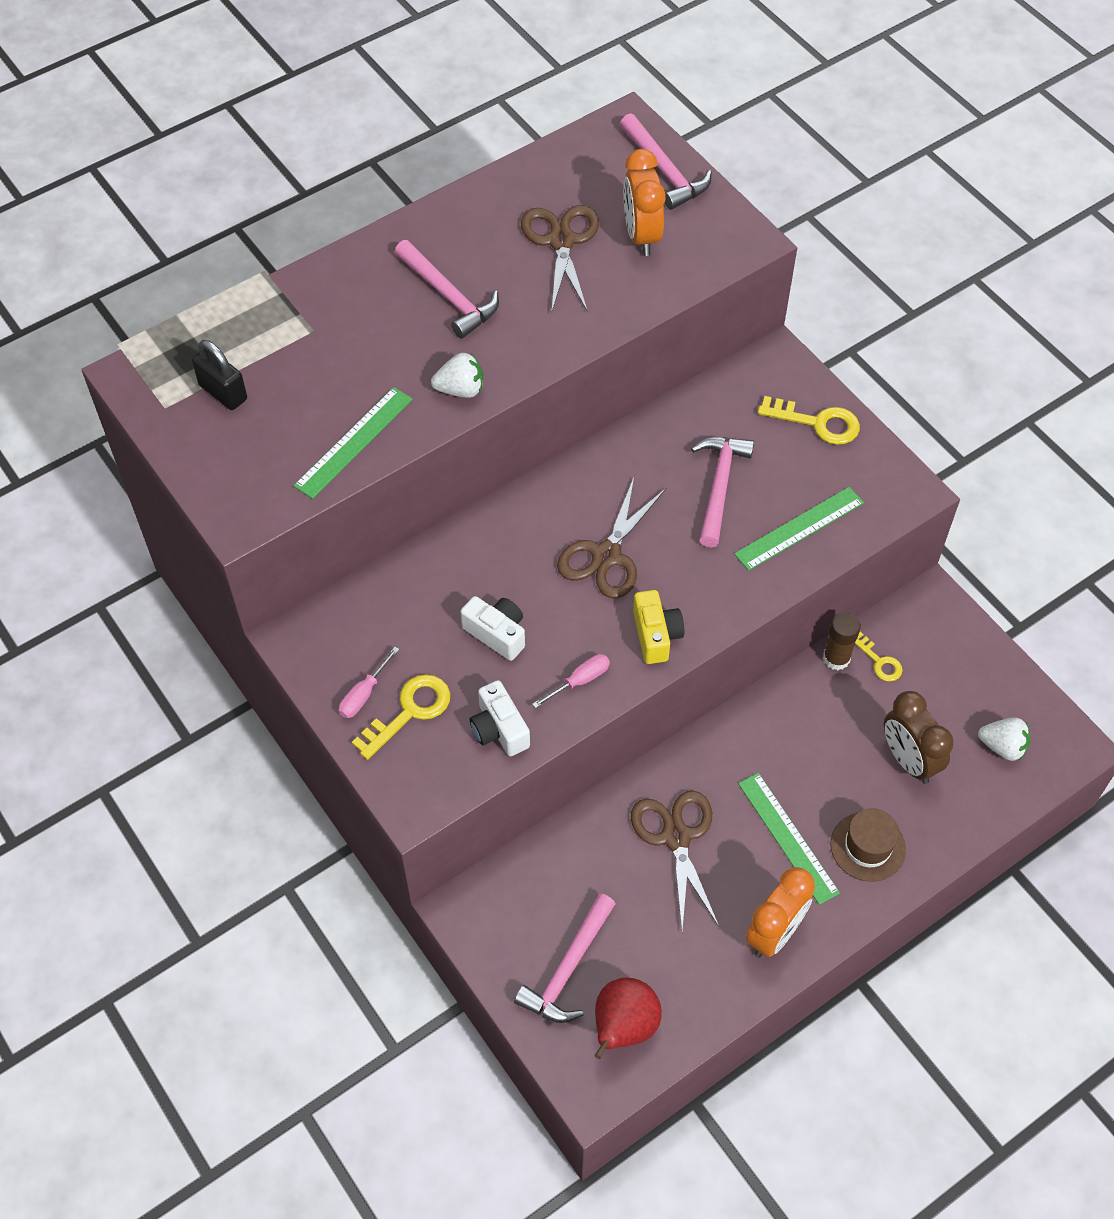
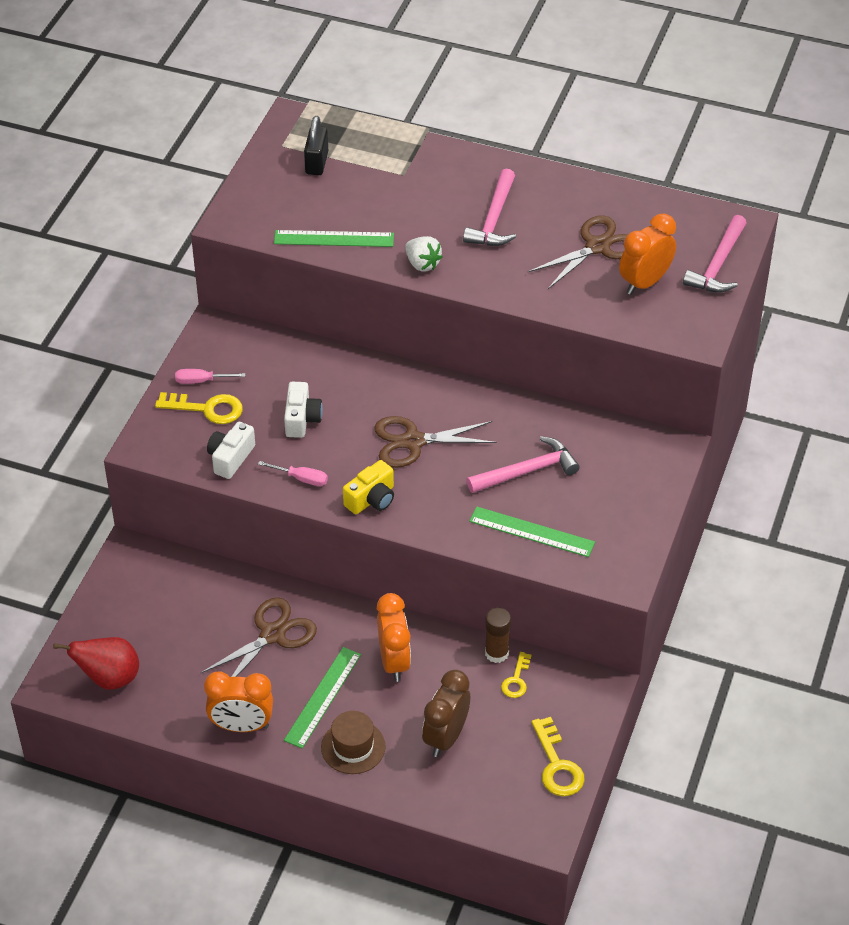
camera: 55 degrees right, 10 degrees down
pink hammer [514,893,615,1023] -> none
yellow key [758,396,860,445] -> yellow key moved to [531,717,585,796]
white strawberry [978,717,1030,761] -> none
none -> orange clock [377,593,411,682]

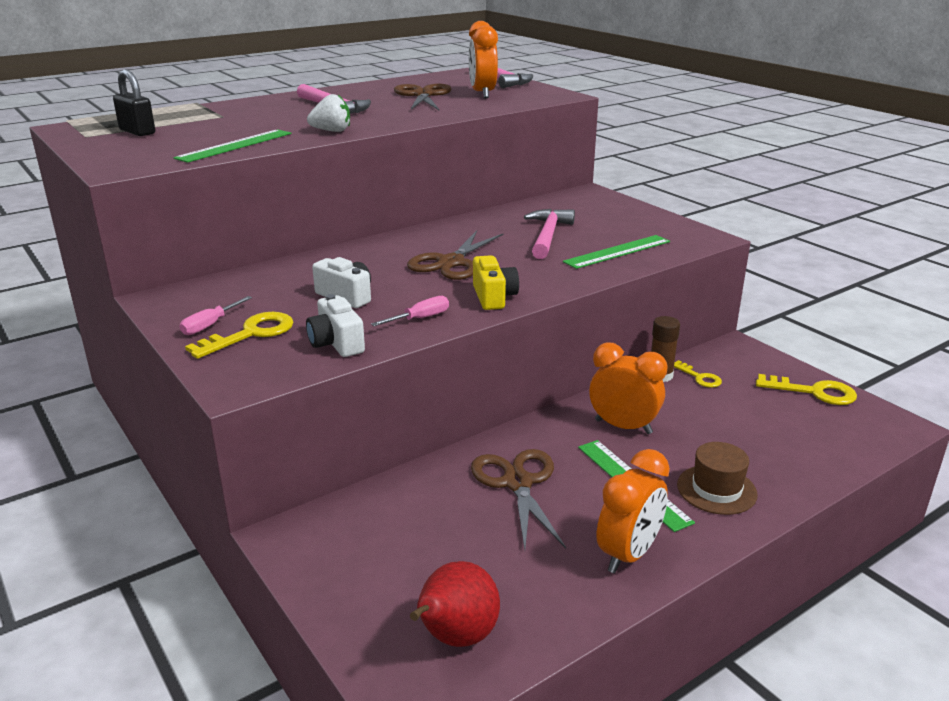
camera: 55 degrees left, 20 degrees down
brown clock [422,670,470,757] -> none

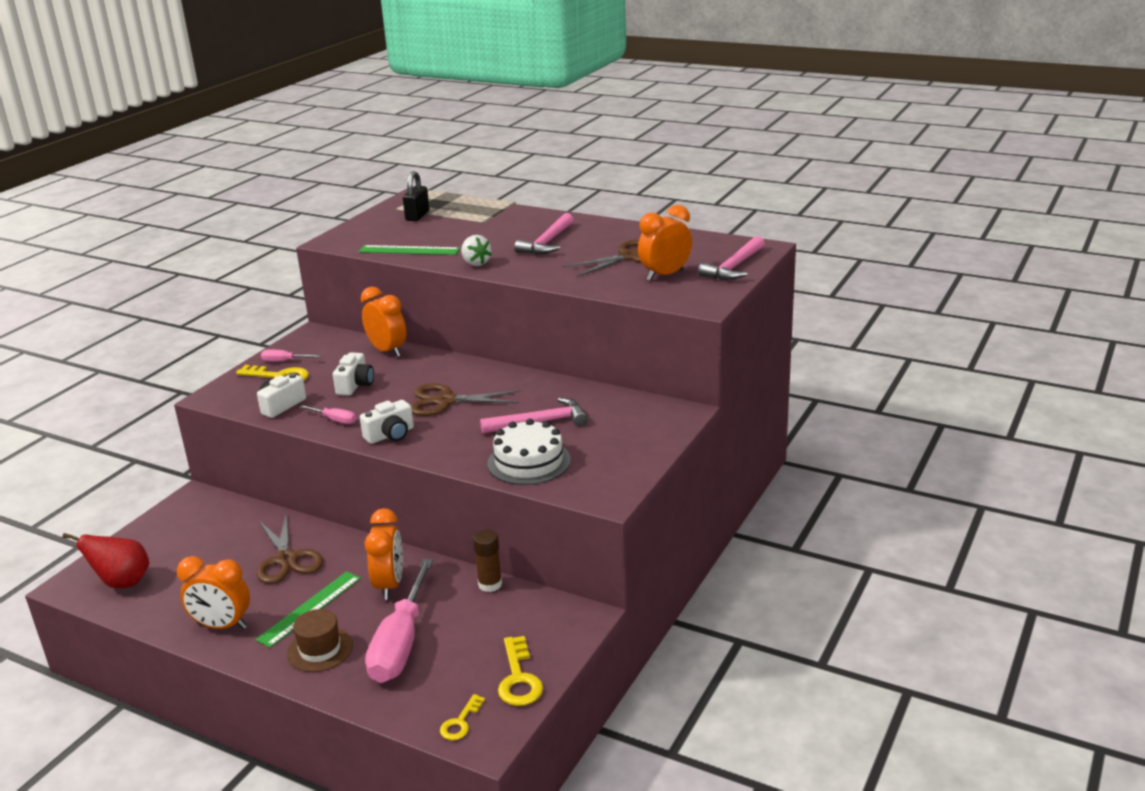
camera: 65 degrees right, 0 degrees up
brown scissors [471,449,566,550] -> brown scissors turned 105 degrees clockwise [256,514,323,584]
yellow camera [473,255,519,310] -> white camera [360,400,414,444]
green ruler [563,235,670,269] -> white cake [487,419,571,485]
yellow key [674,360,722,388] -> yellow key moved to [440,694,485,740]
none -> orange clock [361,287,407,357]
none -> pink screwdriver [365,559,433,683]

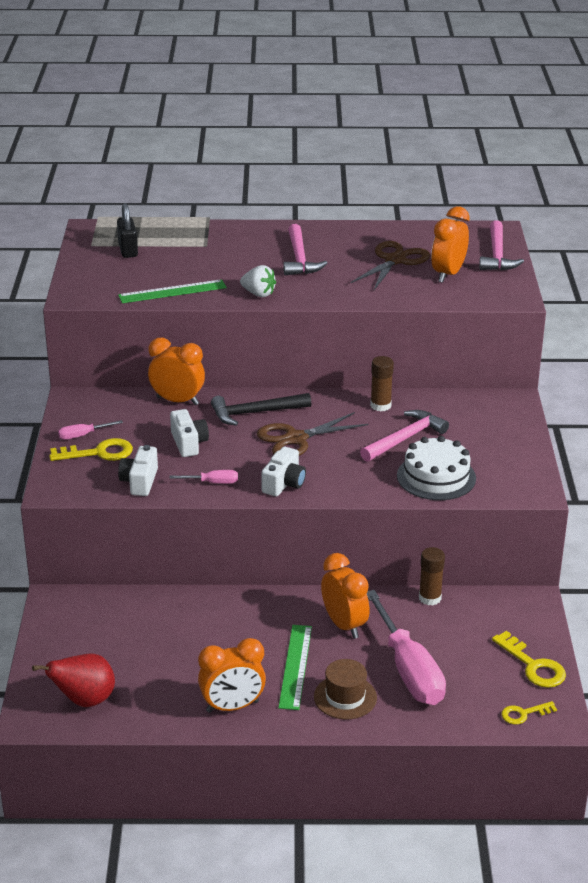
camera: 30 degrees left, 5 degrees up
brown scissors [256,514,323,584] -> none
yellow key [440,694,485,740] -> yellow key turned 75 degrees clockwise [501,701,557,725]
none -> black hammer [211,393,311,426]
none -> brown glue stick [370,356,394,411]

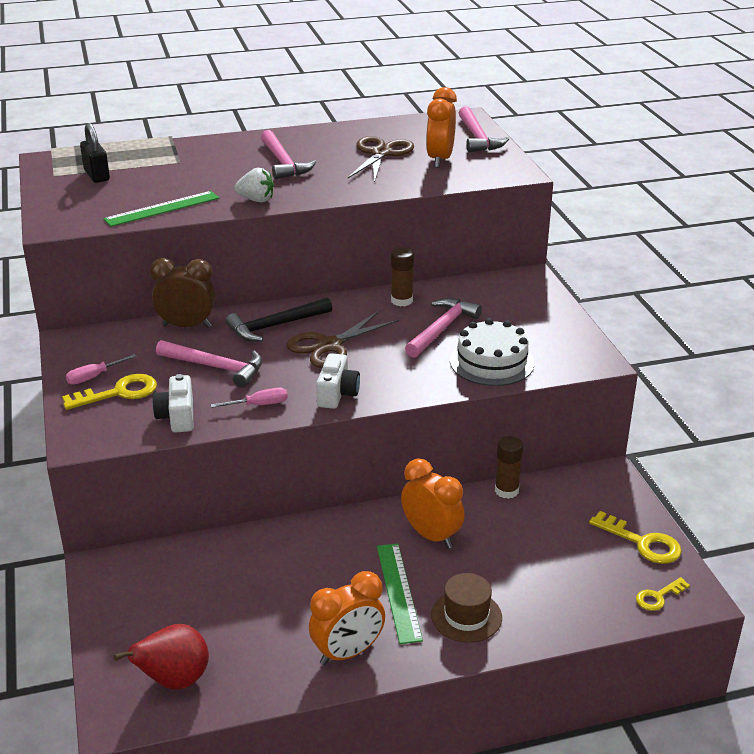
camera: 15 degrees left, 0 degrees up
orange clock [148,338,205,405] -> brown clock [150,258,215,328]
white camera [170,409,209,457] -> pink hammer [156,340,263,388]
pink screwdriver [367,590,446,705] -> none

